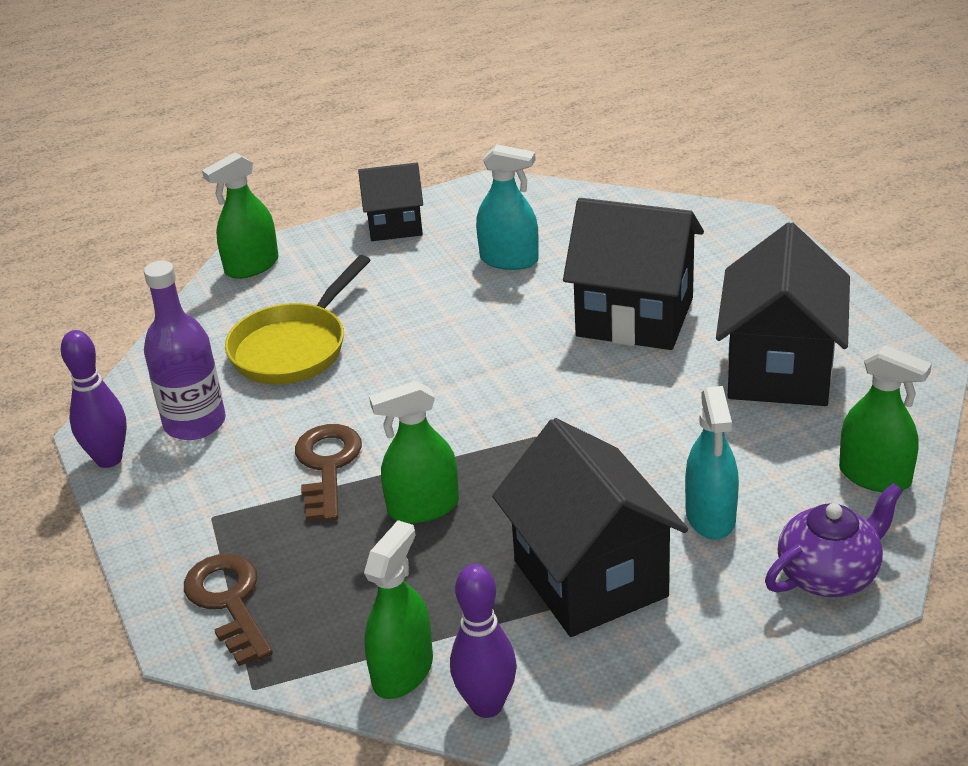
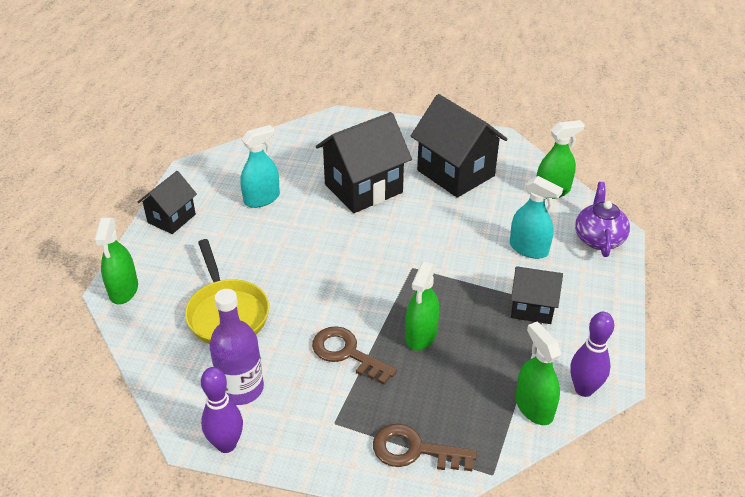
camera: 55 degrees left, 5 degrees up
black house [492,418,688,637] -> black house [511,266,563,324], size x0.58

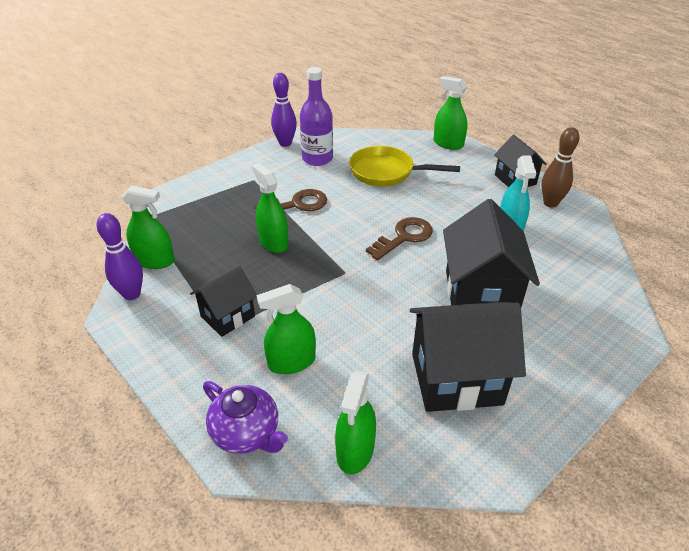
camera: 125 degrees right, 0 degrees up
brown key [373,424,477,471] -> brown key moved to [366,217,433,260]
turquoise spray bottle [510,176,563,259] -> green spray bottle [257,284,316,374]
none -> brown bowling pin [541,127,579,208]

